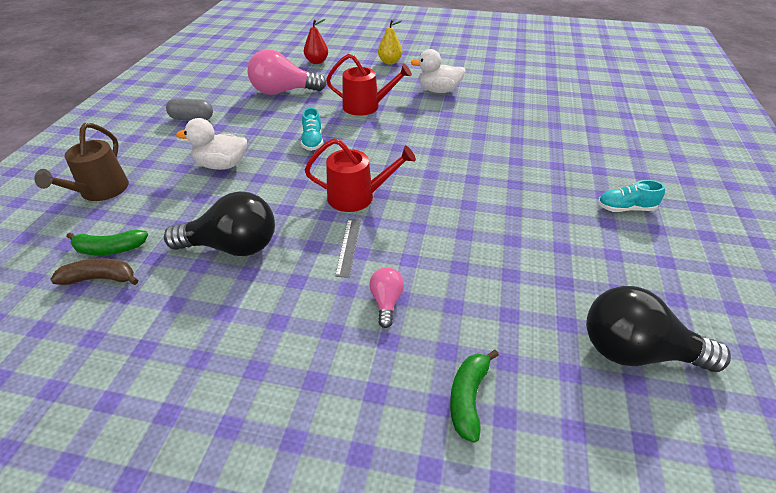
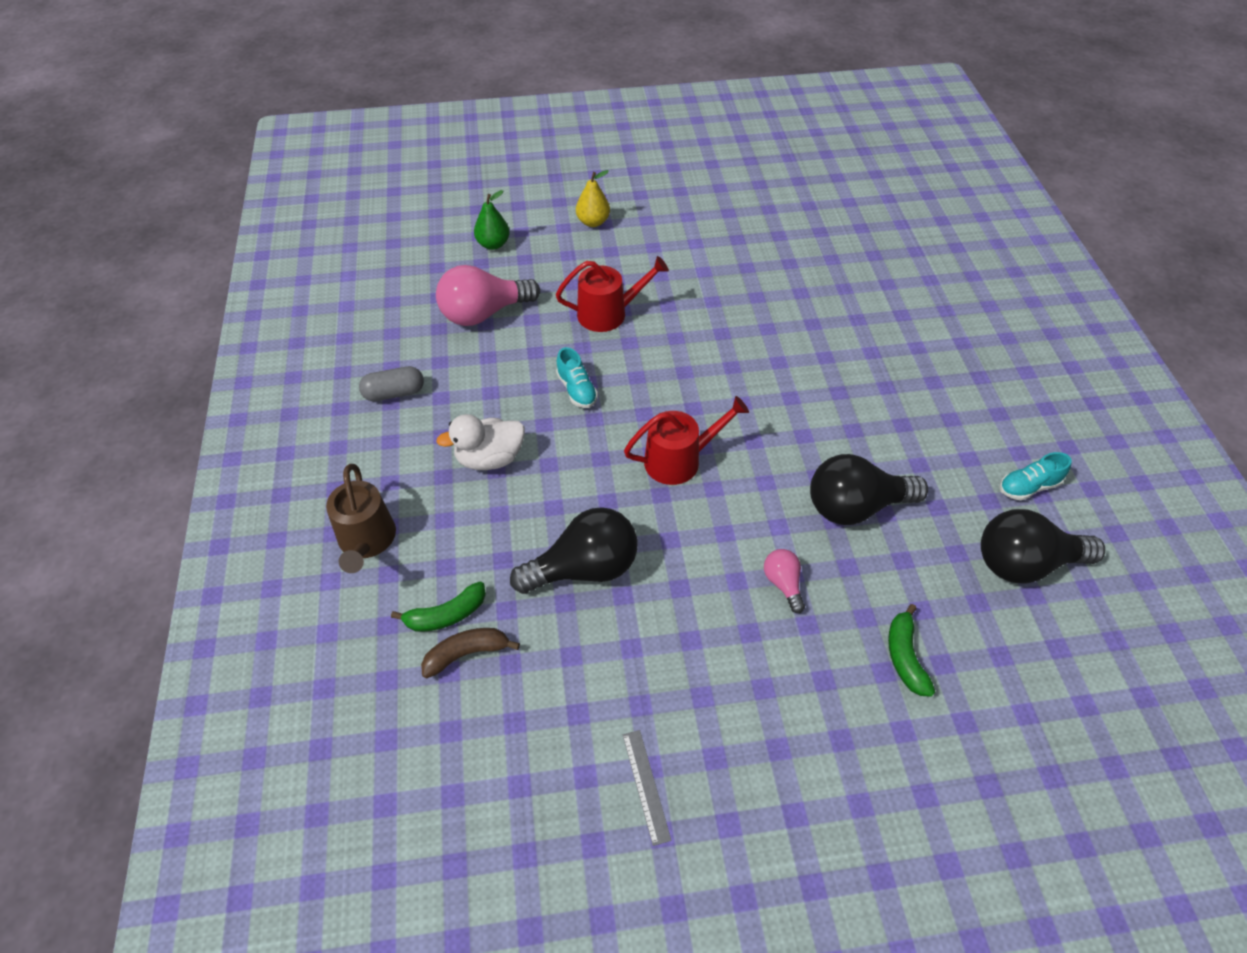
camera: 20 degrees left, 10 degrees up
red pear [304,19,328,64] -> green pear [474,190,510,250]
grey ruler [335,219,361,278] -> grey ruler moved to [623,730,672,846]
white duck [410,49,466,93] -> none
turquoise shoe [598,180,665,212] -> turquoise shoe moved to [1000,452,1072,500]
none -> black light bulb [810,454,928,525]

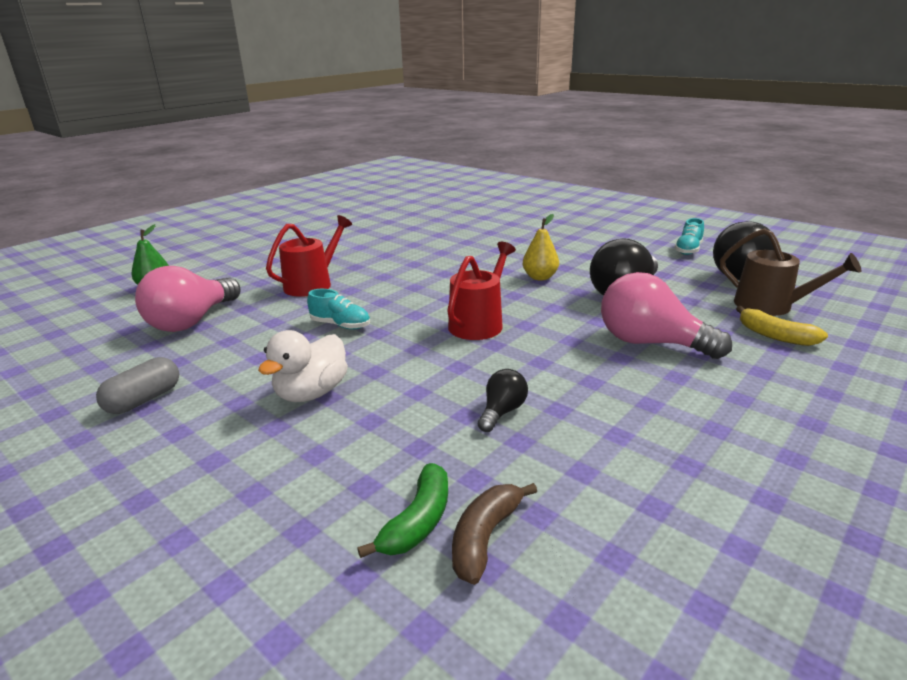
camera: 40 degrees left, 25 degrees down
brown watering can [326,464,396,573] -> brown watering can moved to [720,228,861,316]
black light bulb [510,507,637,594] -> black light bulb [477,369,528,432], size x0.50
yellow pear [576,170,610,227] -> yellow pear moved to [523,214,559,281]
grey ruler [623,730,672,846] -> none
pink light bulb [764,549,805,613] -> pink light bulb [601,272,732,359], size x2.02
green banana [888,604,935,697] -> yellow banana [736,306,828,346]

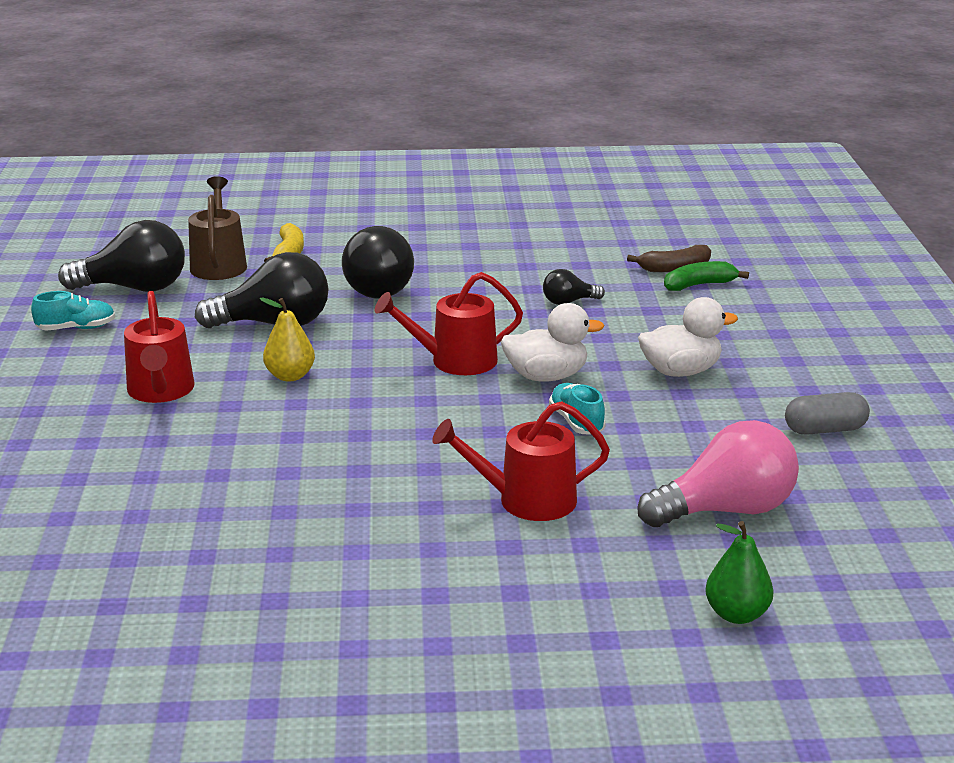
camera: 135 degrees left, 0 degrees up
pink light bulb [601,272,732,359] -> black light bulb [342,226,414,298]
none -> red watering can [124,291,195,403]
none -> white duck [501,303,604,381]

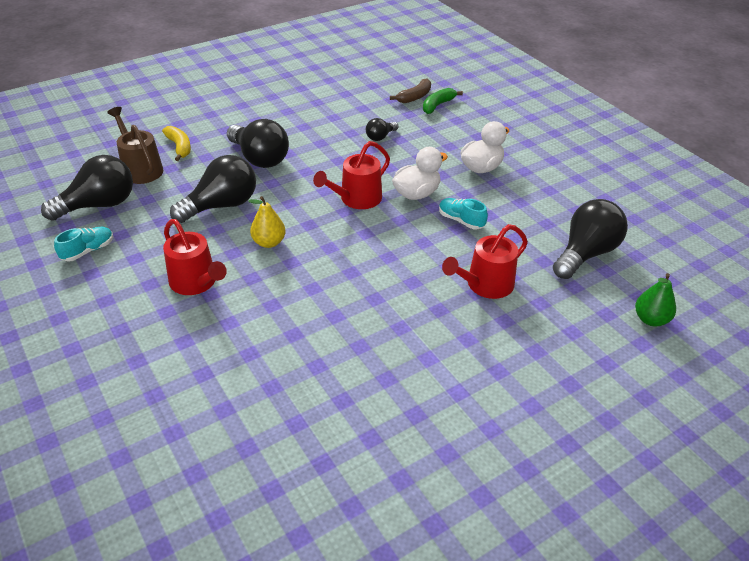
camera: 30 degrees left, 15 degrees up
pink light bulb [637,420,799,527] -> black light bulb [553,199,628,279]
grey capsule [785,392,870,435] -> none

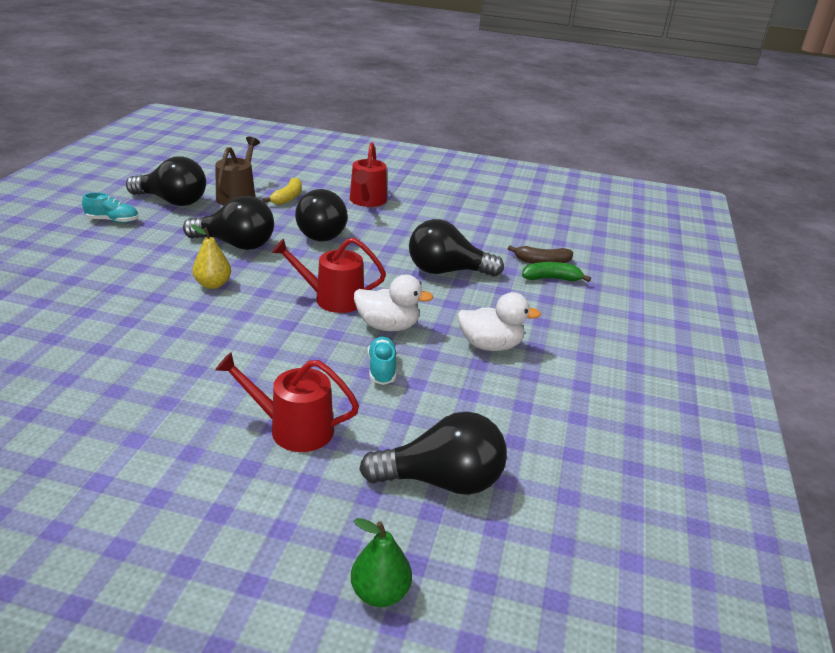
camera: 45 degrees right, 10 degrees down
red watering can [163,219,227,295] -> red watering can moved to [350,143,387,207]
black light bulb [366,118,398,141] -> black light bulb [409,219,504,277], size x2.02

